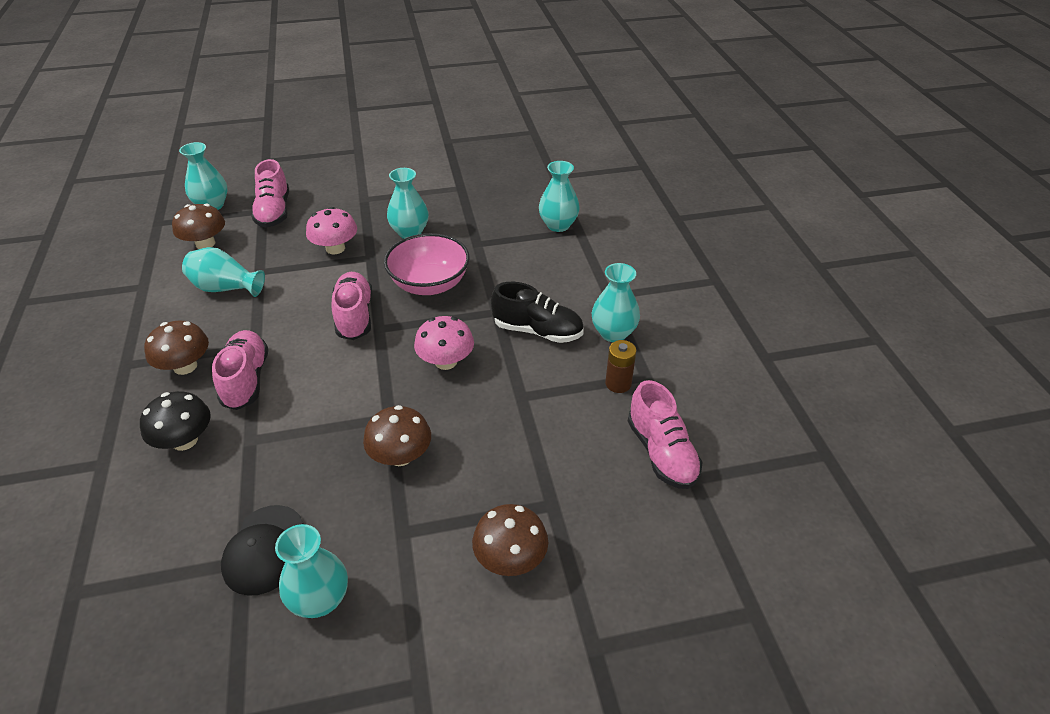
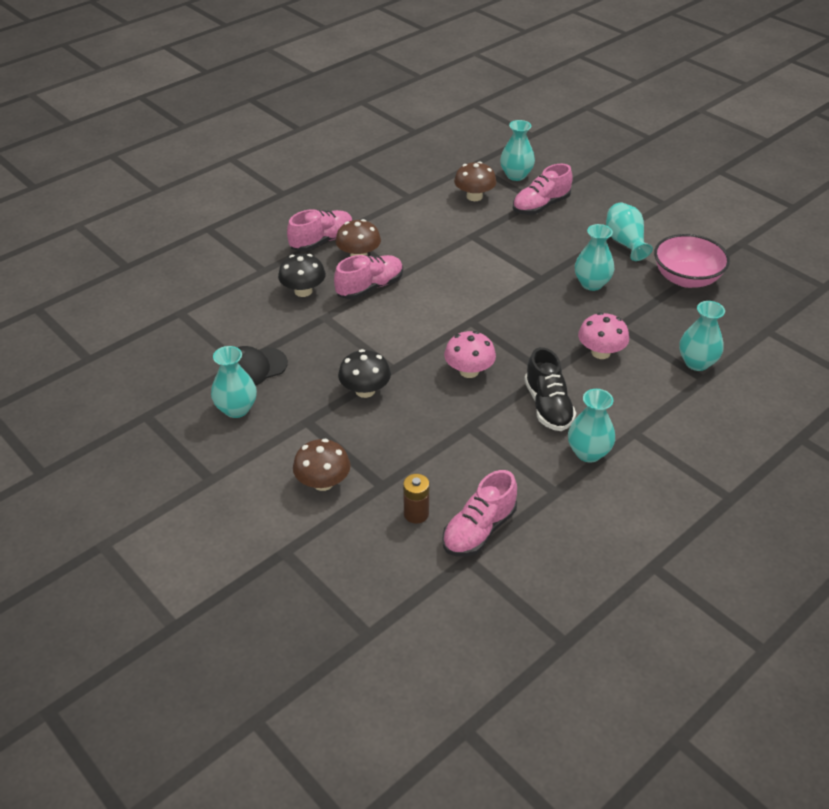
camera: 60 degrees right, 0 degrees up
turquoise vase [182,247,265,297] -> turquoise vase moved to [606,203,653,261]
pink mushroom [306,207,357,255] -> pink mushroom moved to [578,312,629,359]
pink shoe [331,272,373,340] -> pink shoe moved to [287,209,353,252]
brown mushroom [363,405,431,466] -> black mushroom [338,349,391,398]
pink bowl [384,233,470,295] -> pink bowl moved to [654,234,730,288]
brown battery [605,340,636,393] -> brown battery moved to [403,474,429,524]

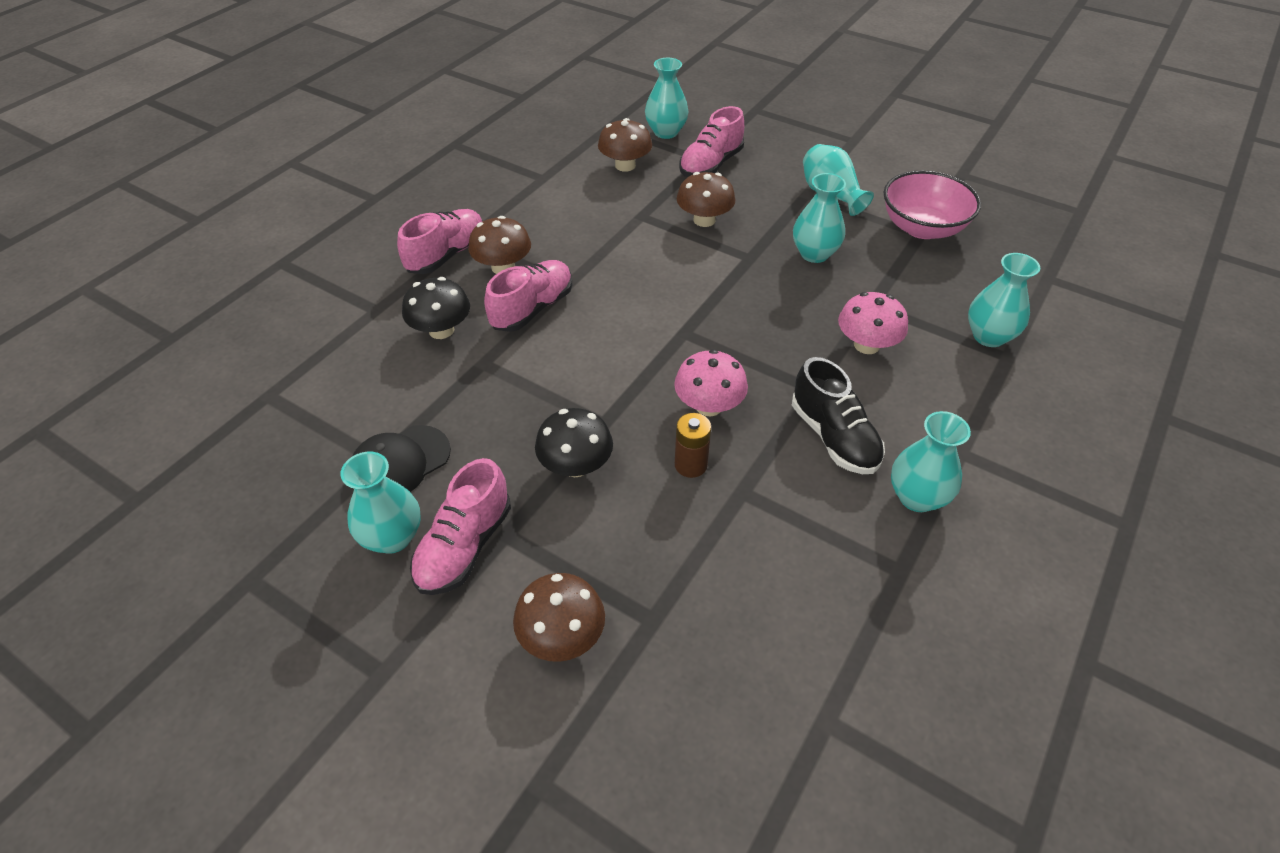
camera: 15 degrees left, 5 degrees up
brown battery [403,474,429,524] -> brown battery moved to [675,413,711,478]
pink shoe [442,470,517,557] -> pink shoe moved to [410,458,511,595]
none -> brown mushroom [677,172,735,227]

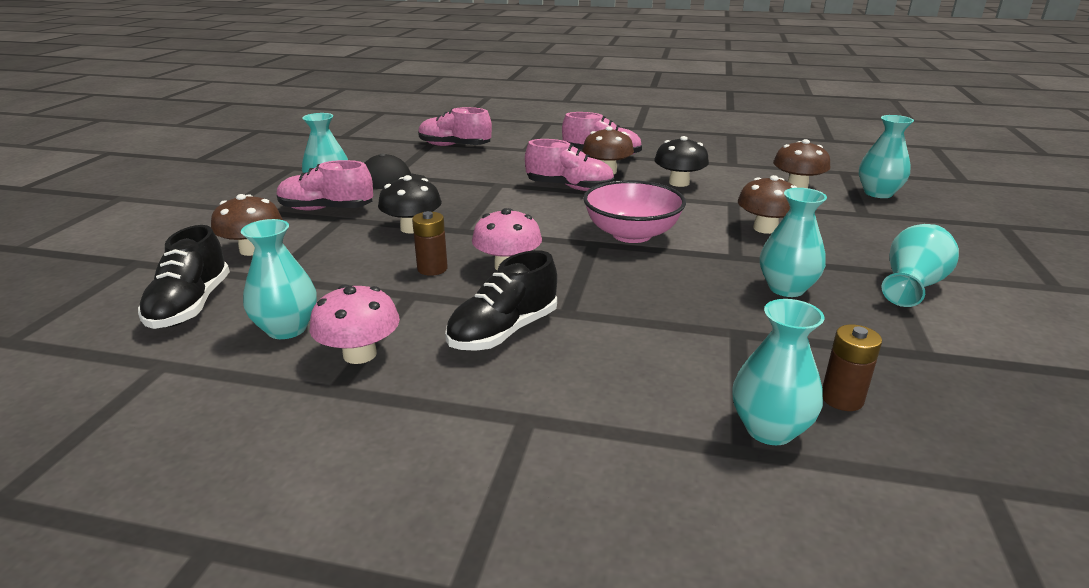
camera: 70 degrees right, 20 degrees down
black mushroom [402,277,470,339] -> black mushroom moved to [654,136,709,187]
pink shoe [679,106,744,177] -> pink shoe moved to [418,107,492,146]
pink mushroom [838,292,908,354] -> pink mushroom moved to [310,285,400,364]
pink bowl [884,170,981,239] -> pink bowl moved to [583,180,686,243]
turquoise vase [891,411,971,512] -> turquoise vase moved to [241,219,317,339]
none -> black shoe [138,225,230,329]
none -> brown battery [822,324,882,411]

